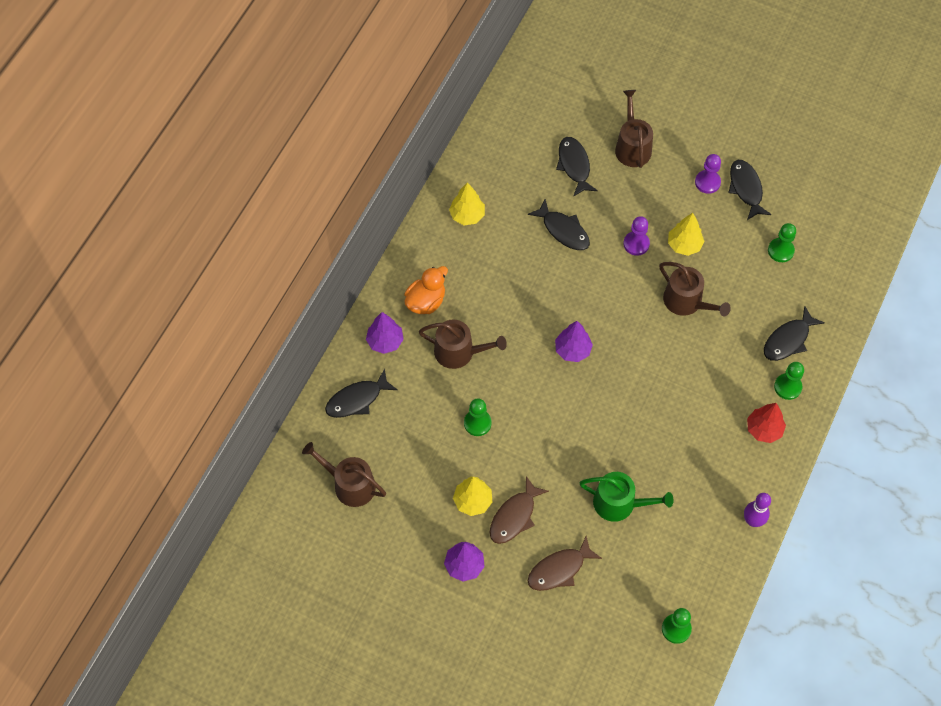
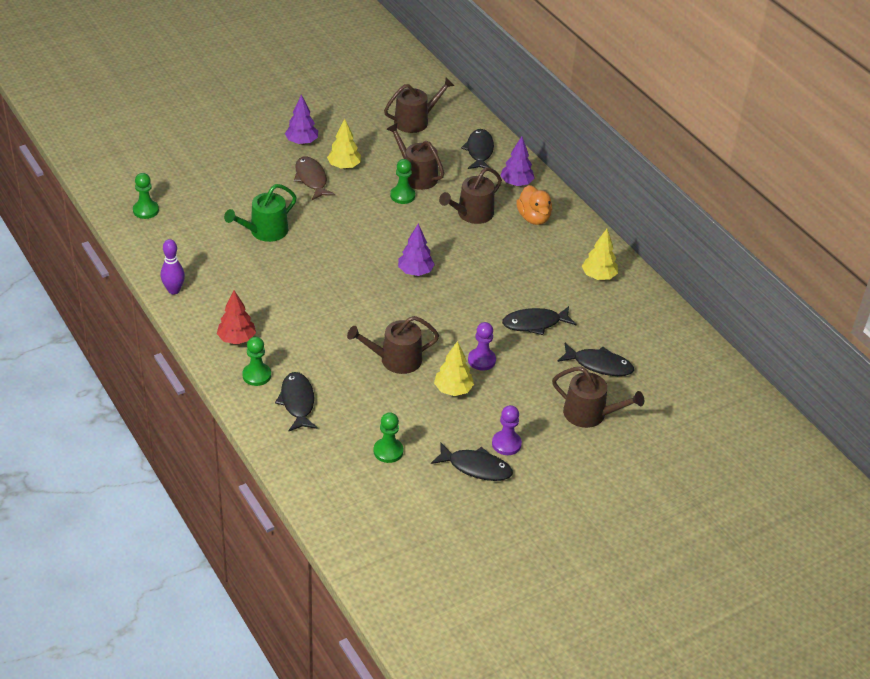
camera: 120 degrees right, 20 degrees down
brown fish [528,536,602,591] -> none
none -> brown watering can [387,123,444,190]

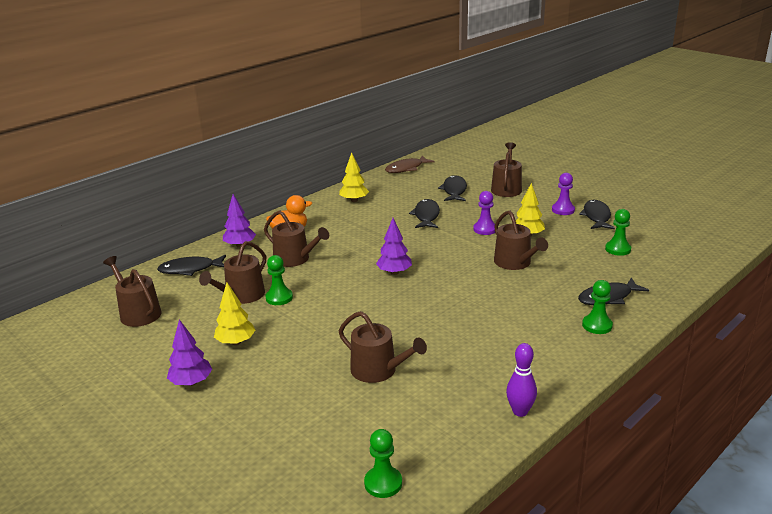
camera: 100 degrees left, 15 degrees down
red tree [217,290,256,345] -> none
green watering can [224,184,297,242] -> brown watering can [339,311,427,383]
brown fish [294,157,335,200] -> brown fish moved to [385,155,434,173]
black fish [502,306,577,335] -> black fish turned 150 degrees counterclockwise [409,199,440,228]

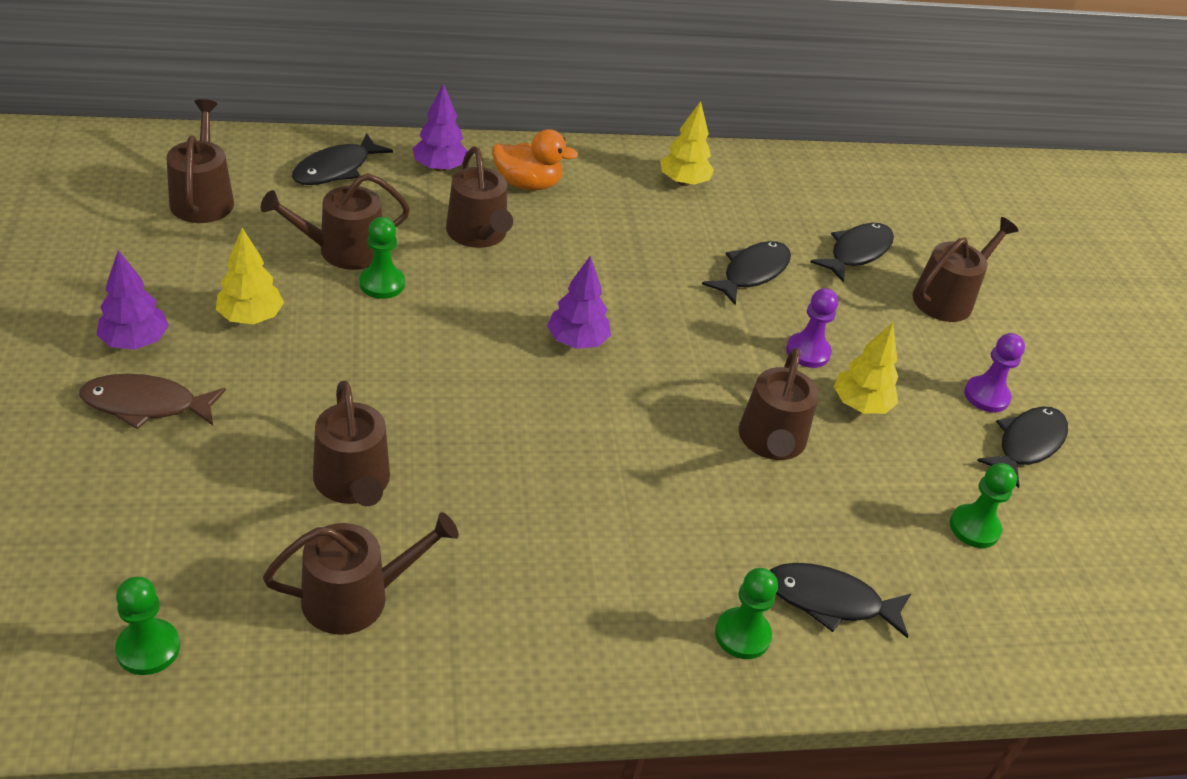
camera: 30 degrees right, 15 degrees up
black fish [157,255,226,276] -> black fish turned 75 degrees counterclockwise [292,133,393,185]
brown fish [385,155,434,173] -> brown fish moved to [79,374,226,429]
purple bowling pin [506,343,537,417] -> none
none -> brown watering can [263,512,459,635]

